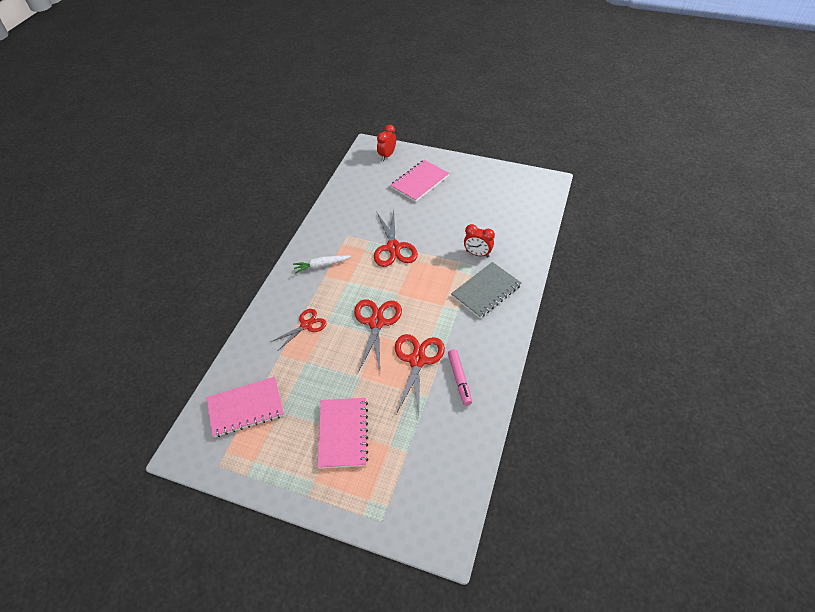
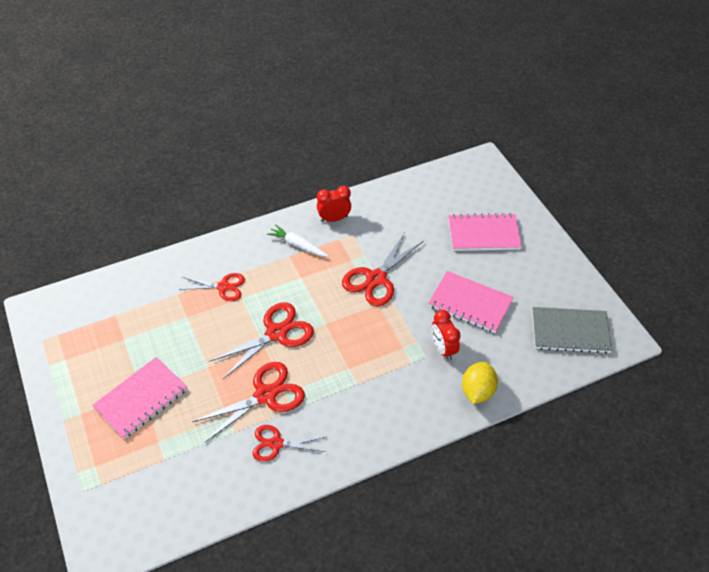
camera: 45 degrees right, 0 degrees up
pink notebook [206,377,284,437] -> pink notebook moved to [428,271,514,333]
red clock [377,125,396,161] -> red clock moved to [317,186,351,222]
pink marker [448,349,472,405] -> red scissors [253,425,326,462]
grey notebook [451,262,521,318] -> grey notebook moved to [532,307,612,354]
none -> yellow lemon [462,361,498,404]

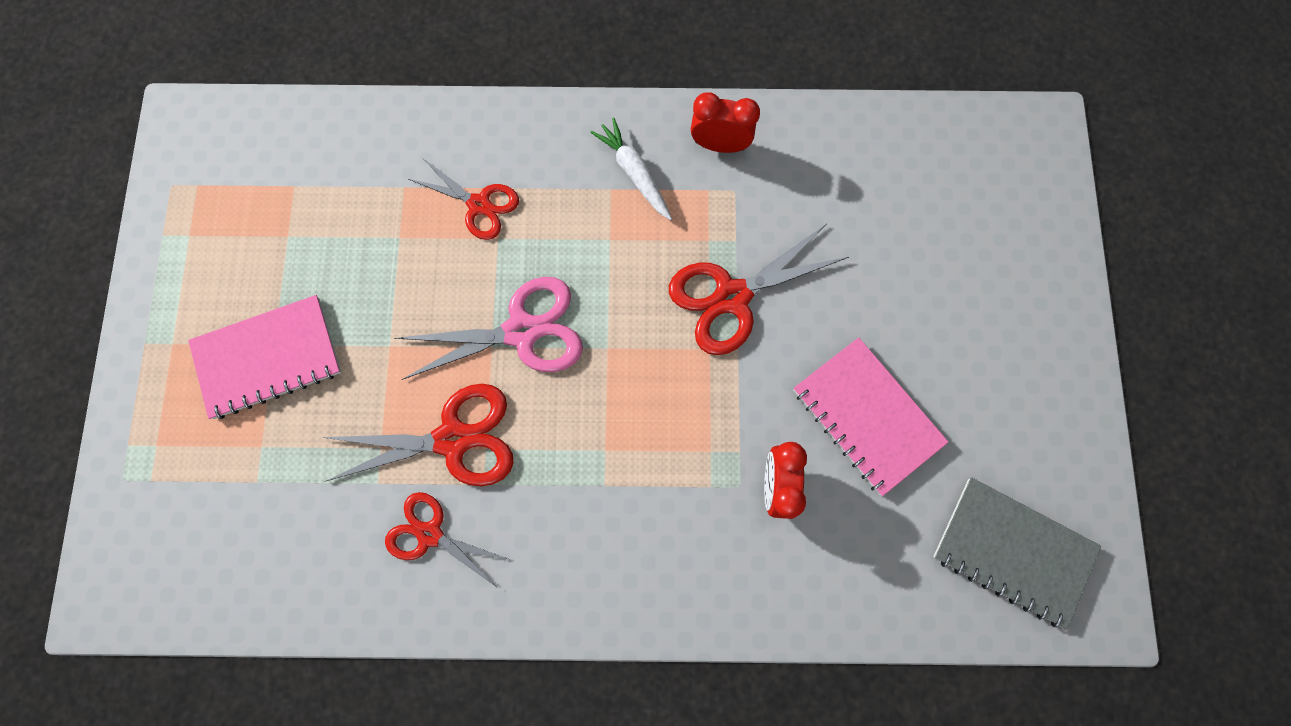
camera: 25 degrees right, 25 degrees up
red scissors [209,302,314,379] -> pink scissors [394,277,583,380]
pink notebook [449,213,522,251] -> none
yellow lemon [462,361,498,404] -> none

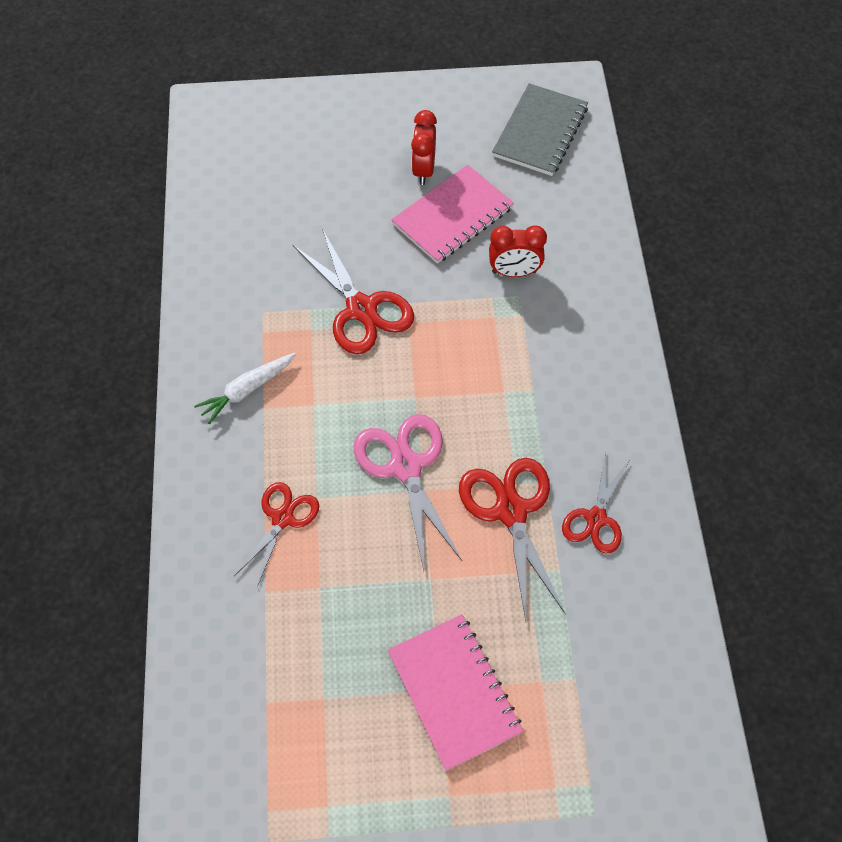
camera: 95 degrees left, 15 degrees down
red clock [691,92,760,153] -> red clock moved to [411,110,437,185]

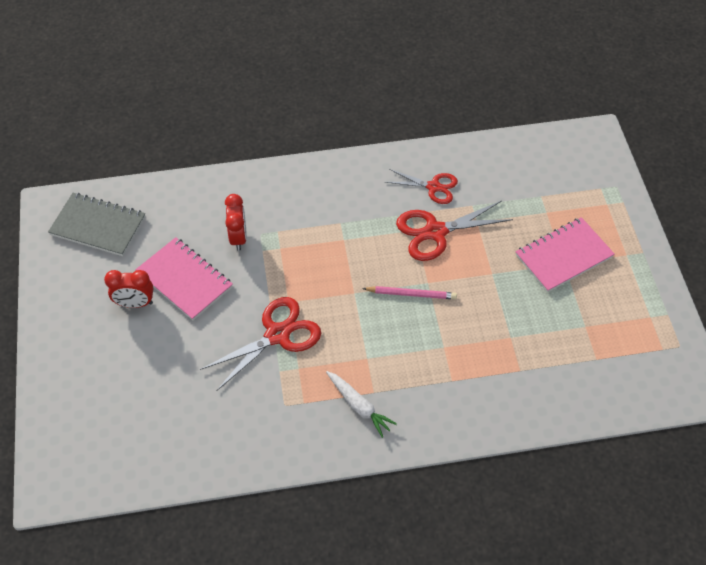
camera: 95 degrees left, 5 degrees down
red scissors [234,482,319,587] -> none
pink scissors [354,414,462,571] -> pink pencil [362,286,457,299]

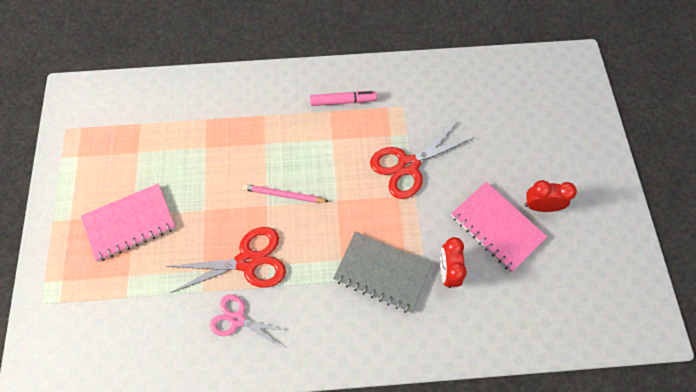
camera: 175 degrees left, 10 degrees up
grey notebook [48,193,146,256] -> grey notebook moved to [333,231,432,313]
white carrot [326,371,397,438] -> pink marker [310,91,377,106]
red scissors [386,169,458,204] -> pink scissors [210,294,290,347]

